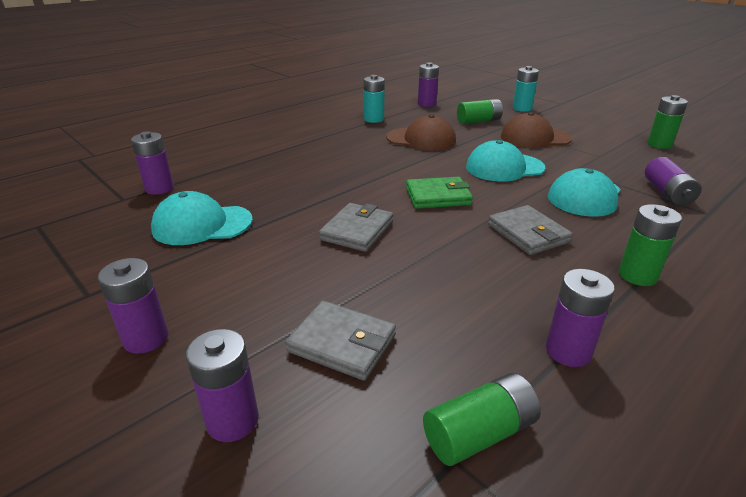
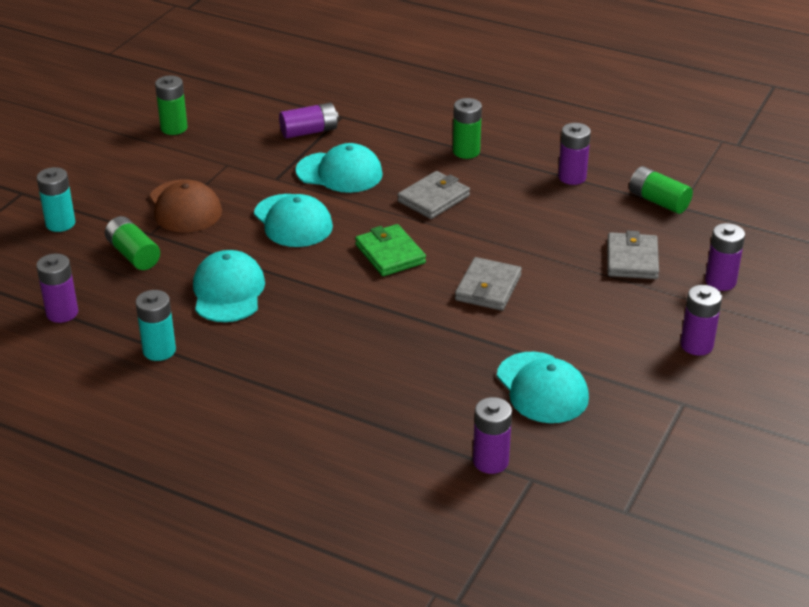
camera: 110 degrees left, 5 degrees up
grey wallet [319,203,393,252] -> grey wallet turned 75 degrees counterclockwise [455,257,522,311]
brown cap [386,114,456,151] -> turquoise cap [193,250,265,322]

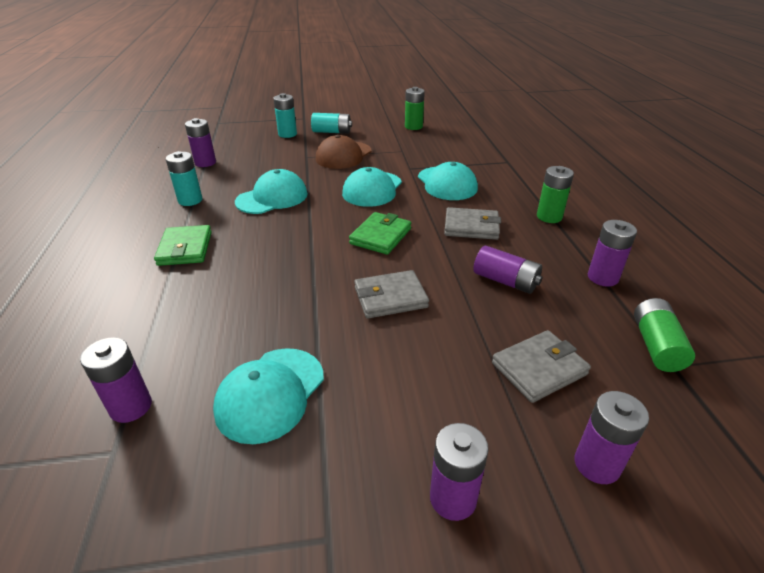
camera: 55 degrees right, 0 degrees up
green battery [105,216,160,270] -> none
purple battery [279,103,339,138] -> purple battery moved to [473,246,543,294]
none -> green wallet [154,225,212,266]
none -> turquoise battery [311,113,352,134]

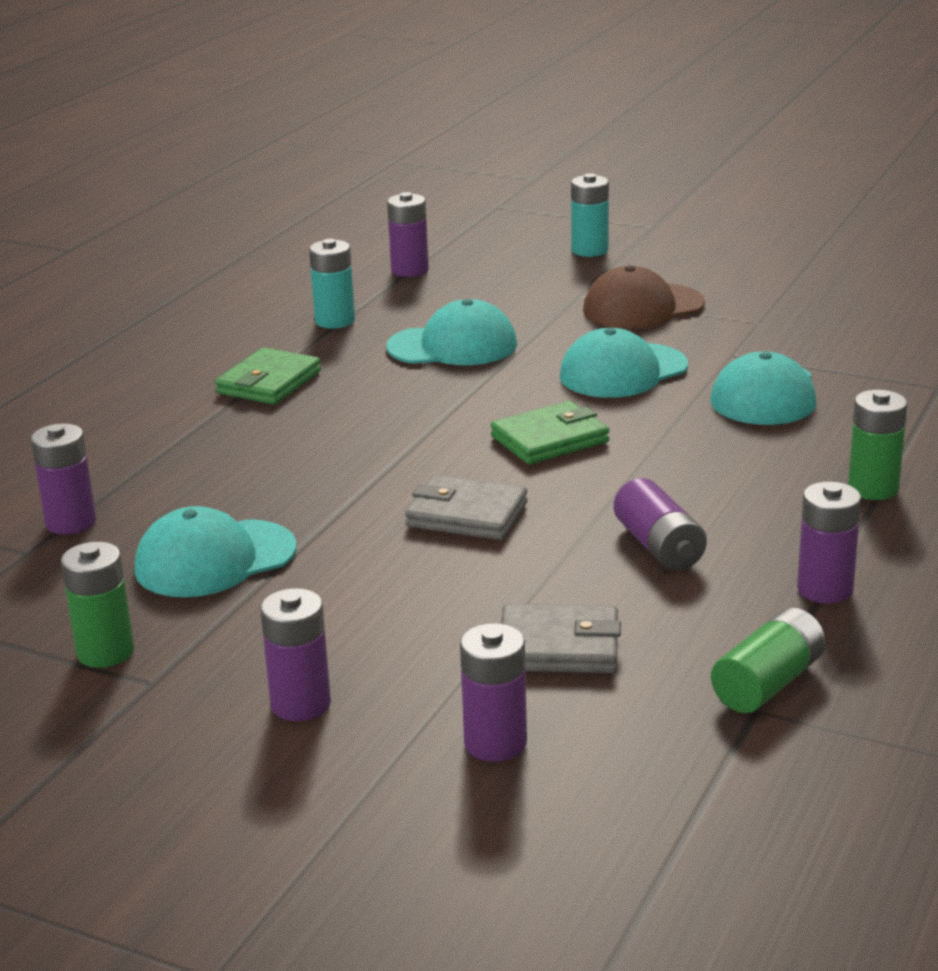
camera: 35 degrees right, 10 degrees down
turquoise battery [311,113,352,134] -> none
green battery [405,87,425,130] -> green battery moved to [61,542,134,668]
grey wallet [444,207,501,240] -> none

